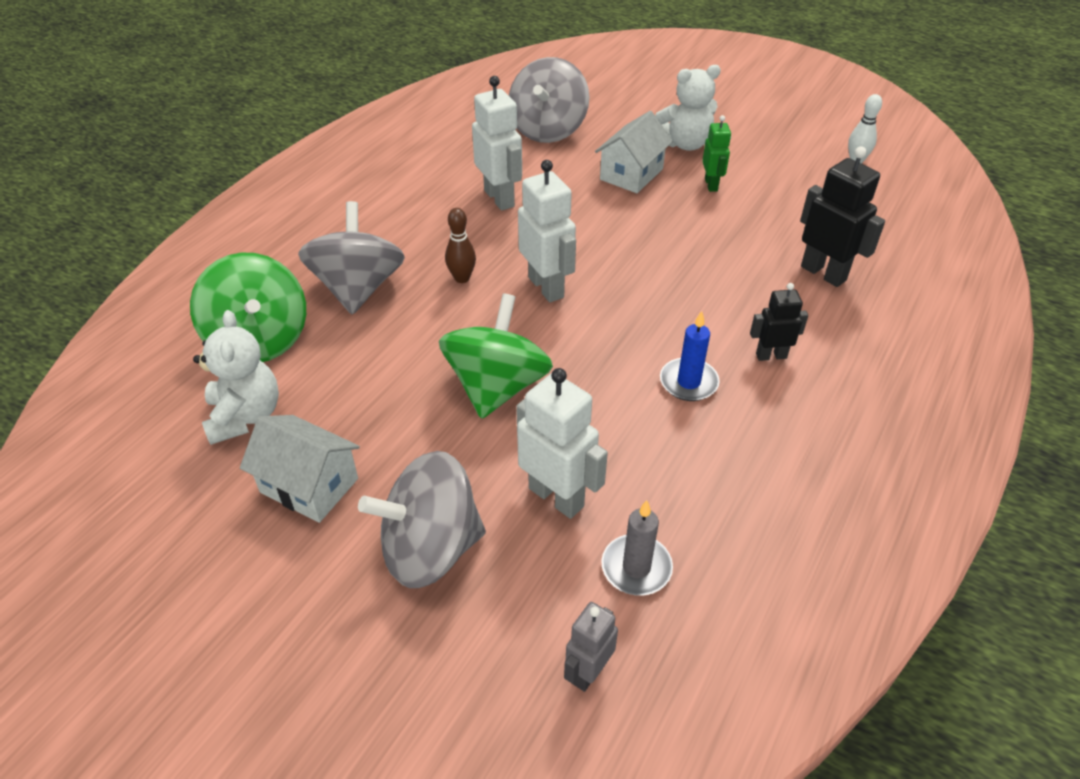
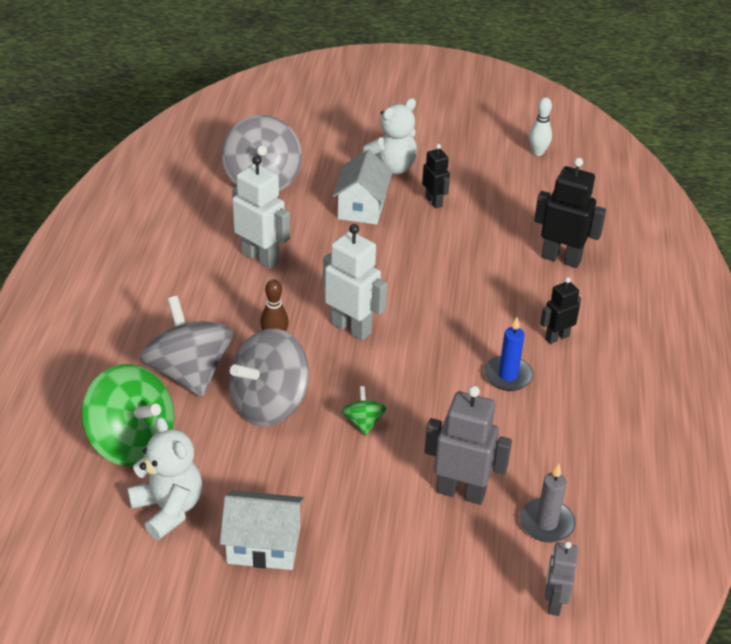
camera: 25 degrees left, 5 degrees down
grey spinning top [358,451,486,588] -> grey spinning top moved to [229,328,309,426]
green spinning top [439,293,553,419] -> green spinning top [341,386,386,435], size x0.46
white robot [516,368,608,519] -> grey robot [424,386,512,505]
green robot [702,115,731,192] -> black robot [422,144,450,208]

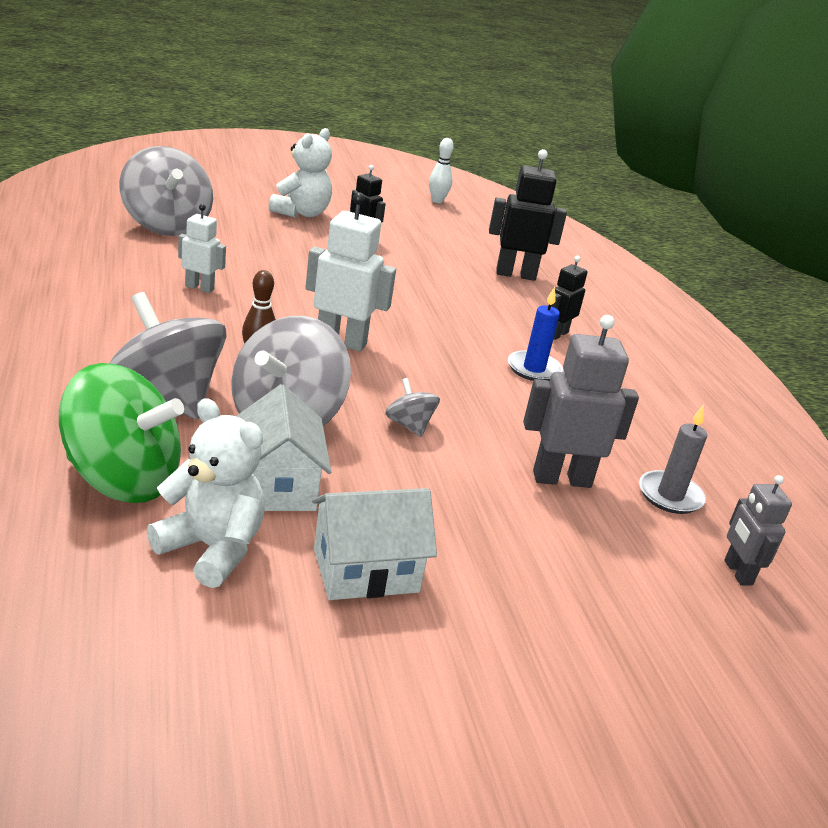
camera: 25 degrees left, 10 degrees down
white robot [232,155,290,269] -> white robot [178,204,226,293], size x0.60
white house [333,150,392,225] -> white house moved to [237,384,331,511]
green spinning top [341,386,386,435] -> grey spinning top [385,378,440,437]

